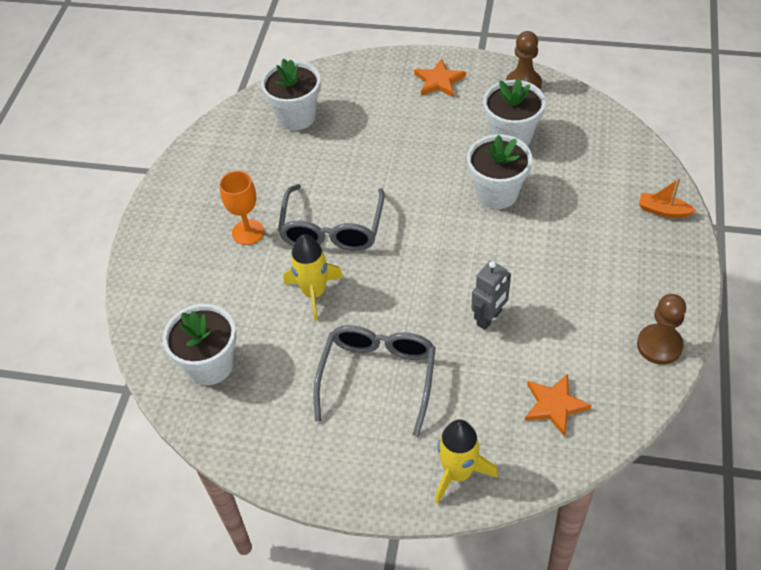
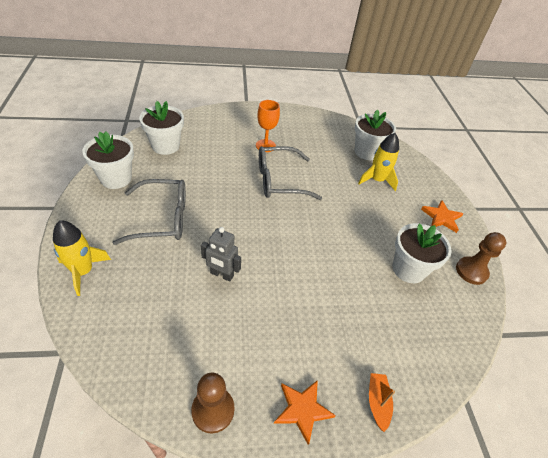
camera: 65 degrees right, 5 degrees down
yellow rocket [283,234,344,321] -> yellow rocket moved to [358,133,399,191]
white flower pot [467,134,532,209] -> white flower pot moved to [82,132,134,189]
orange star [525,374,592,437] -> orange star moved to [274,380,336,445]

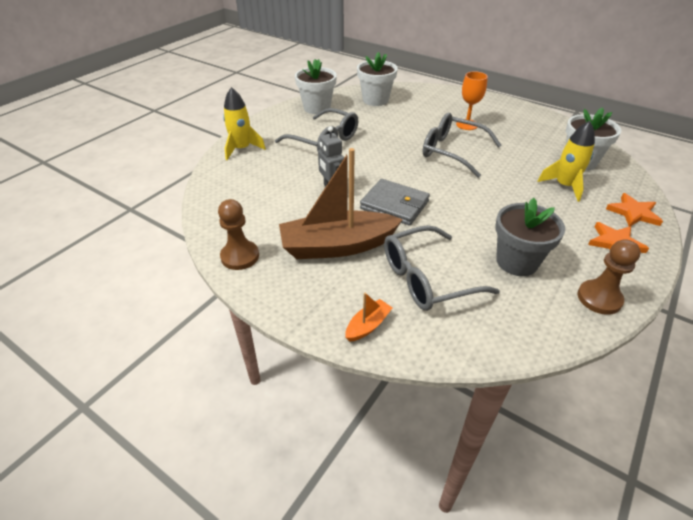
camera: 45 degrees right, 5 degrees down
orange star [274,380,336,445] -> orange star moved to [606,193,663,227]
white flower pot [393,223,452,283] -> grey flower pot [495,198,565,276]
none -> brown boat [279,148,403,259]
none -> grey wallet [360,179,430,226]
none -> grey glasses [384,225,500,311]

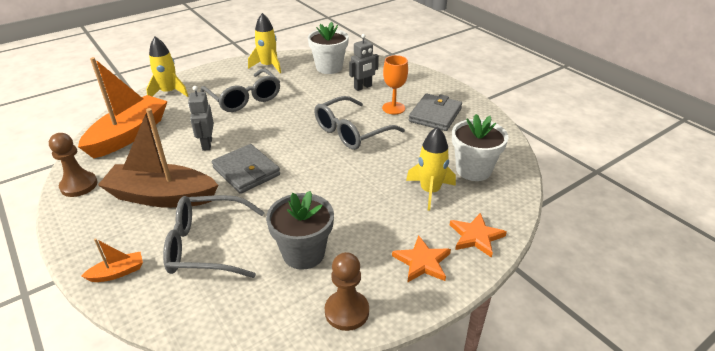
camera: 20 degrees right, 5 degrees down
white flower pot [295,59,337,114] -> yellow rocket [248,13,281,73]
grey glasses [423,113,501,178] -> grey glasses turned 90 degrees counterclockwise [314,96,405,150]
none -> orange boat [78,57,168,159]
none -> grey robot [349,34,379,91]
none -> grey wallet [409,94,462,131]

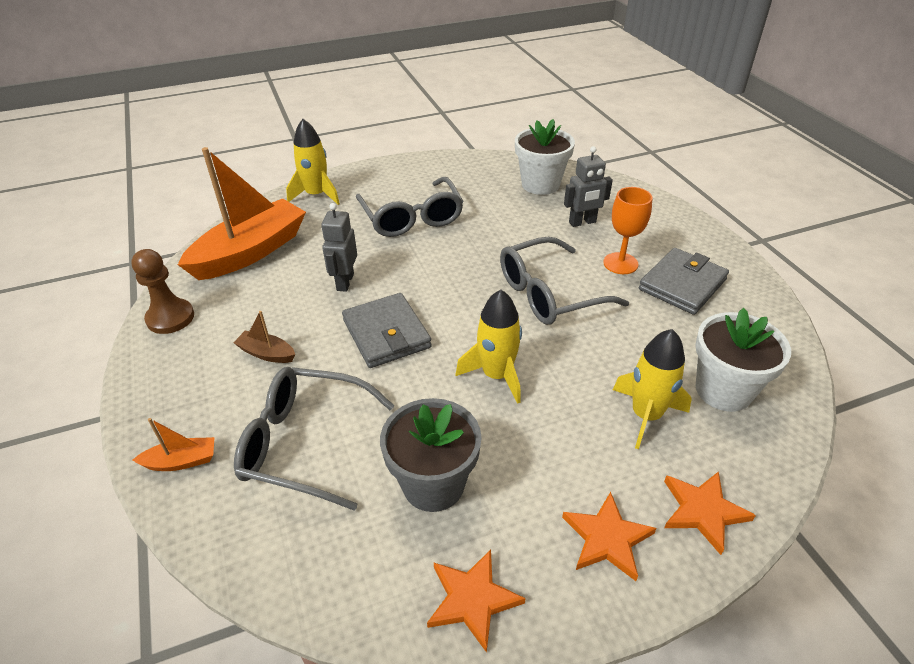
camera: 15 degrees right, 5 degrees up
brown boat [98,108,218,208] -> brown boat [233,311,295,363], size x0.42
yellow rocket [248,13,281,73] -> yellow rocket moved to [456,290,522,404]
brown pawn [325,252,369,331] -> orange star [427,550,526,653]

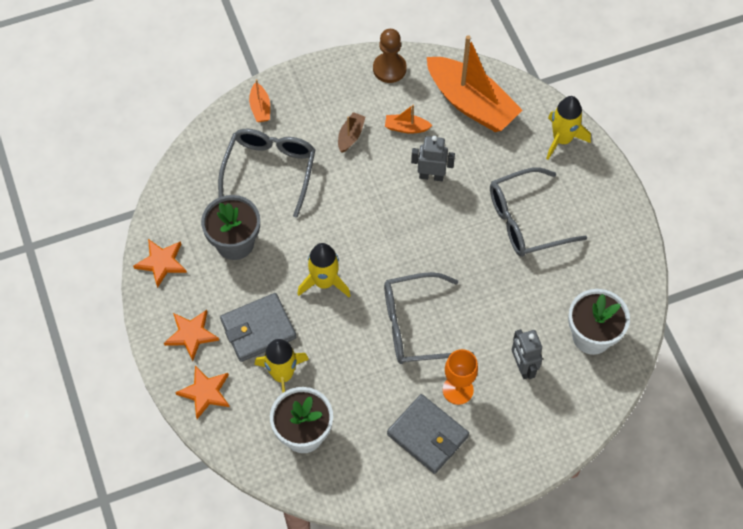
camera: 90 degrees right, 20 degrees up
grey wallet [342,293,432,368] -> grey wallet moved to [220,293,296,362]
grey glasses [500,237,629,325] -> grey glasses turned 75 degrees counterclockwise [384,272,474,364]
none -> orange boat [385,105,432,134]

